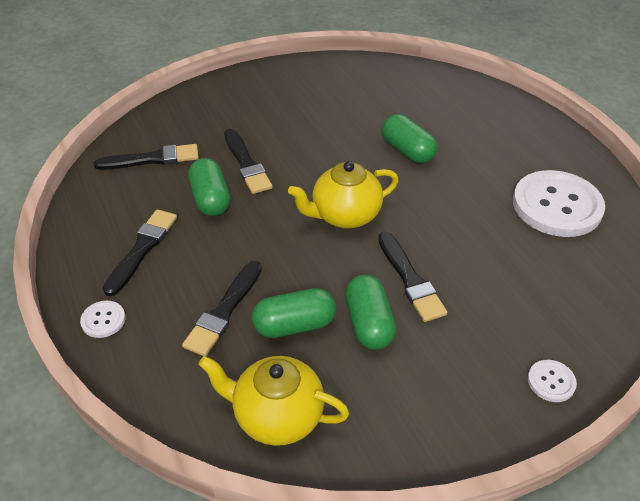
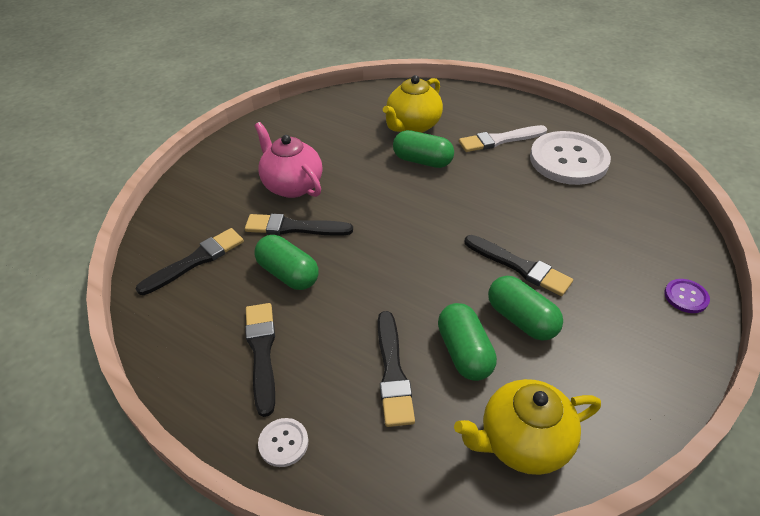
camera: 30 degrees left, 0 degrees up
black brush [224,129,273,194] -> black brush turned 150 degrees clockwise [245,214,353,236]
green capsule [252,288,336,338] -> green capsule turned 60 degrees counterclockwise [438,303,497,381]
yellow teapot [288,161,399,229] -> yellow teapot moved to [383,75,443,133]
white button [528,360,577,402] -> purple button [664,279,710,313]
none -> pink teapot [254,122,322,198]
none -> white brush [459,125,547,152]

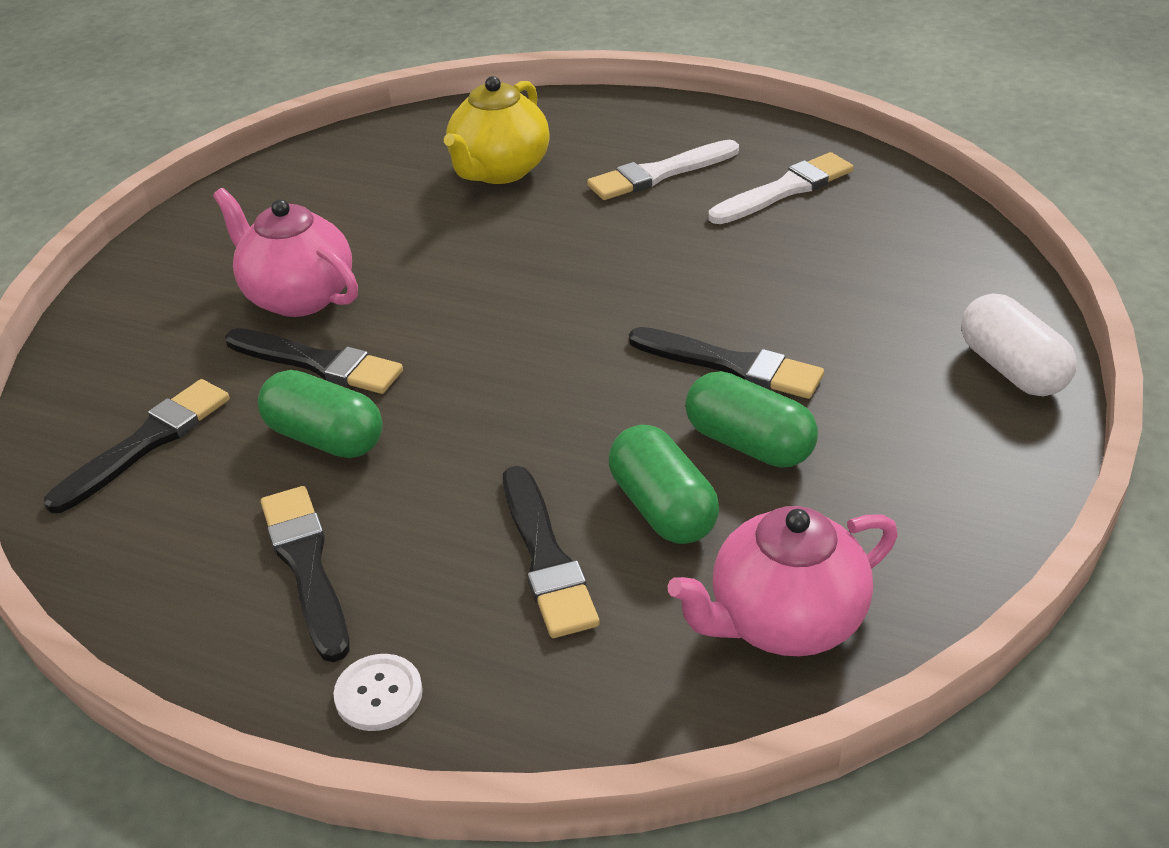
camera: 10 degrees left, 5 degrees down
black brush [245,214,353,236] -> black brush turned 150 degrees counterclockwise [225,328,403,394]
green capsule [393,130,454,168] -> none
yellow teapot [454,379,601,475] -> pink teapot [668,506,898,656]
white button [530,131,611,185] -> white brush [709,152,853,224]
purple button [664,279,710,313] -> white capsule [961,293,1077,396]

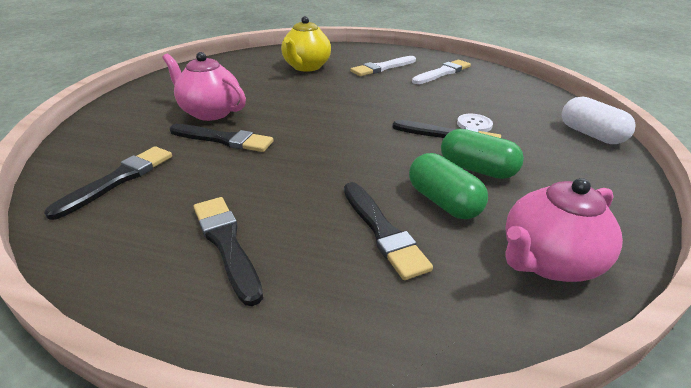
camera: 10 degrees left, 5 degrees down
green capsule [258,370,383,458] -> none
white button [333,654,423,731] -> white button moved to [457,114,493,132]

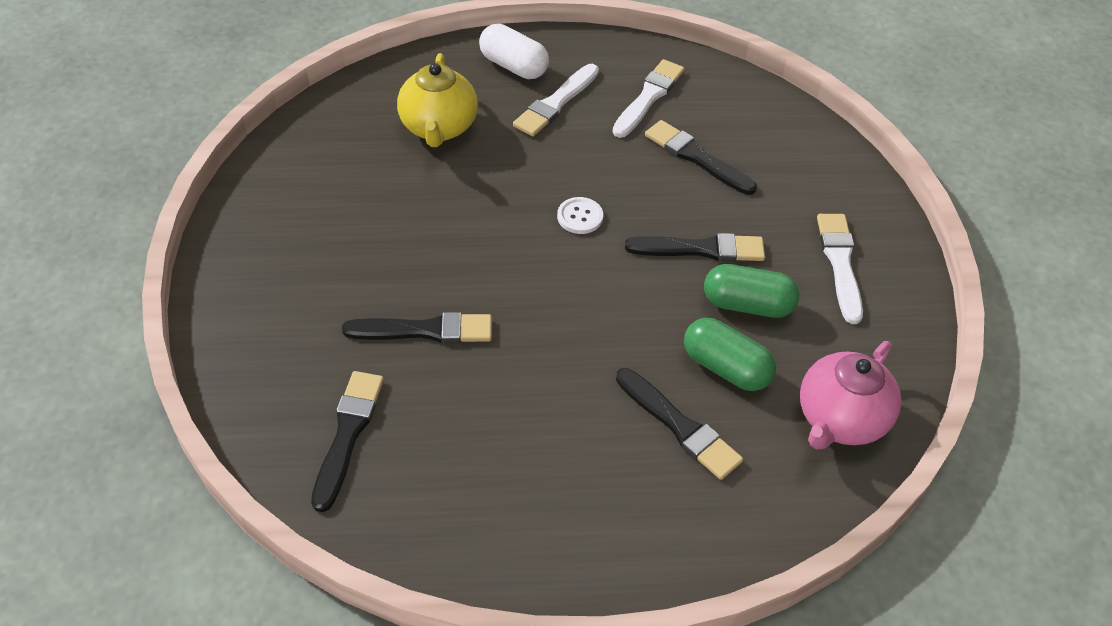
camera: 20 degrees left, 15 degrees up
pink teapot [162,52,246,121] -> none
black brush [194,197,263,306] -> black brush moved to [645,120,757,195]
white button [457,114,493,132] -> white button moved to [557,197,603,234]
white capsule [562,97,636,144] -> white capsule moved to [479,24,549,79]
none -> white brush [817,214,863,324]

